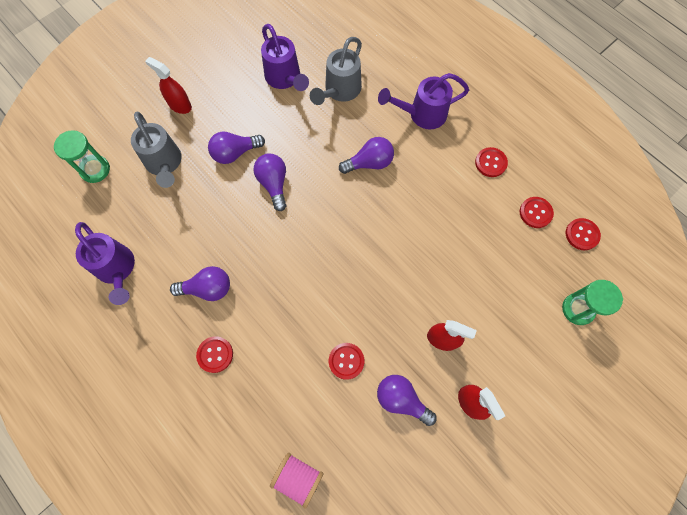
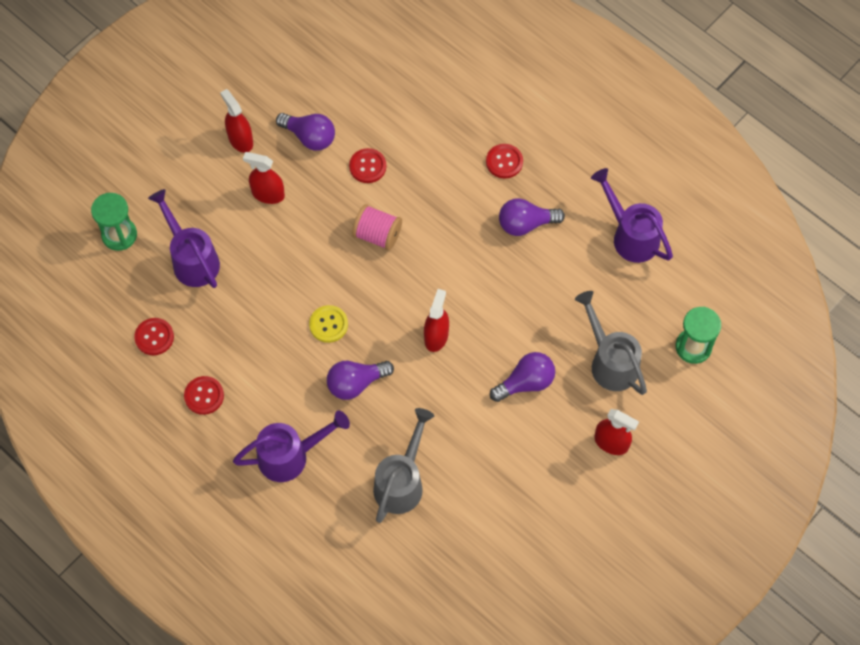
camera: 175 degrees right, 5 degrees down
purple light bulb [254,154,286,211] -> none
purple watering can [261,24,309,91] -> purple watering can moved to [148,189,220,288]
pink spool [270,453,324,508] -> pink spool moved to [352,204,402,251]
red button [566,218,601,250] -> none
none -> yellow button [309,305,348,343]
none -> red spray bottle [424,289,449,352]

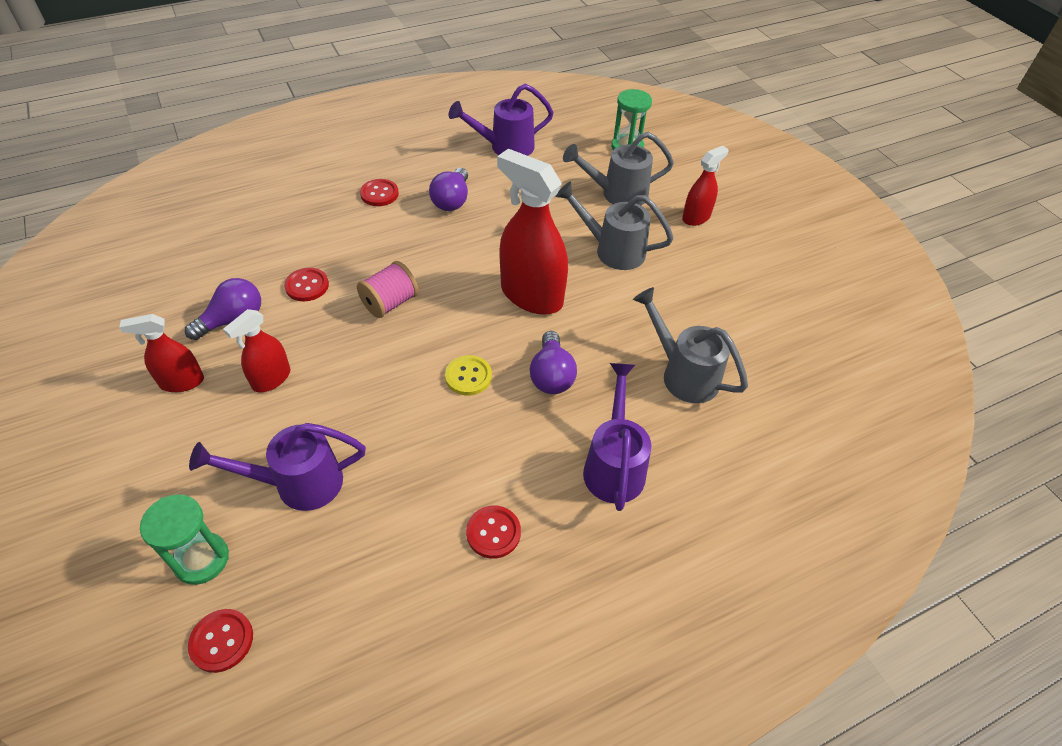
camera: 70 degrees left, 15 degrees down
red button [134,318,174,355] -> red button moved to [188,609,253,673]
red spray bottle [424,289,449,352] -> red spray bottle [497,149,568,315], size x1.84
purple light bulb [490,352,555,402] -> grey watering can [556,182,673,270]

